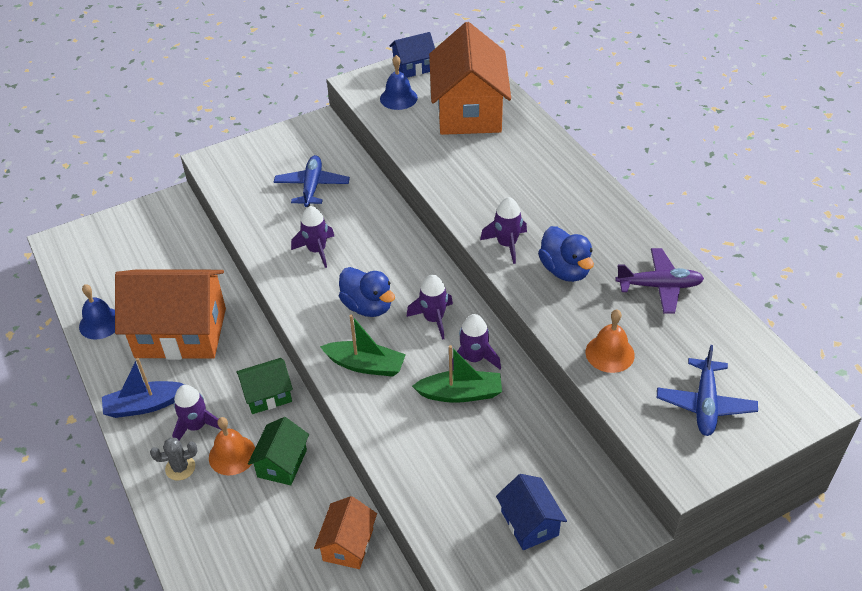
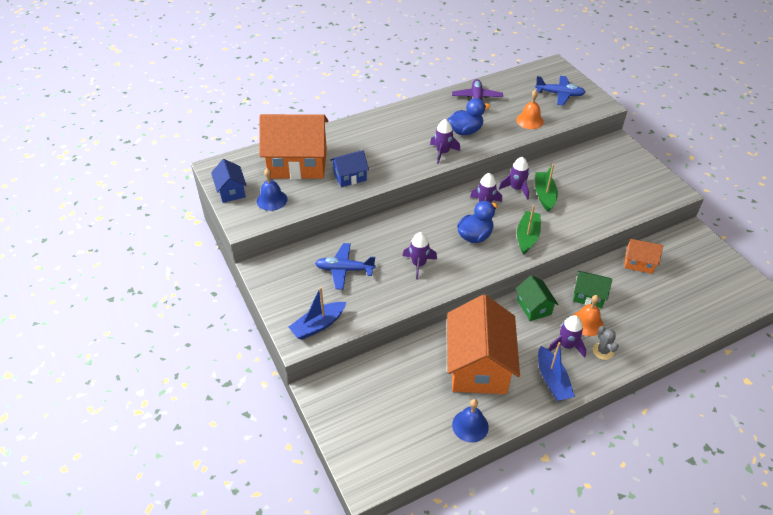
camera: 90 degrees left, 0 degrees up
blue house [496,474,567,550] -> blue house moved to [331,150,369,187]
none -> blue boat [289,287,347,340]

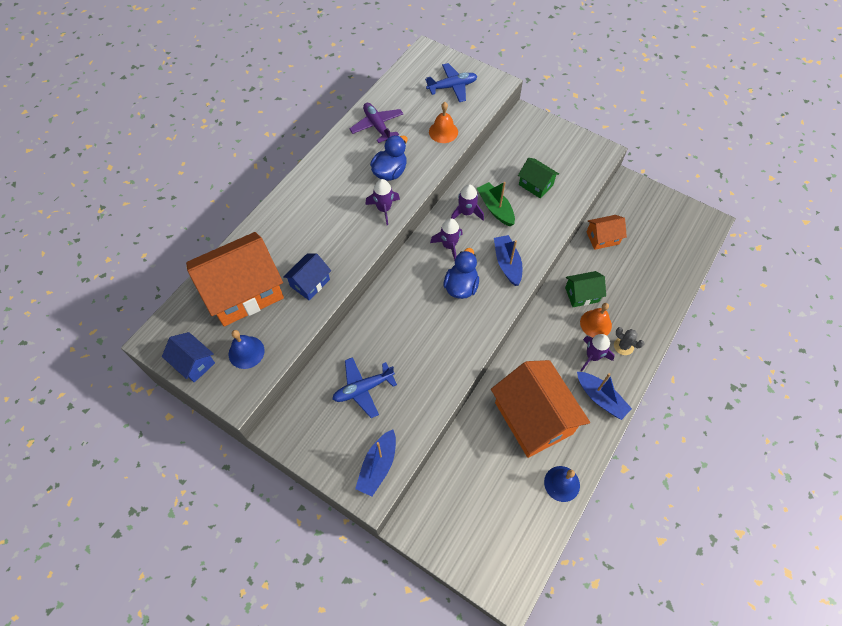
camera: 30 degrees left, 15 degrees up
purple rocket [403,232,437,280] -> none
green house [515,275,558,321] -> green house moved to [518,158,559,199]
green boat [517,205,541,254] -> blue boat [494,235,522,286]

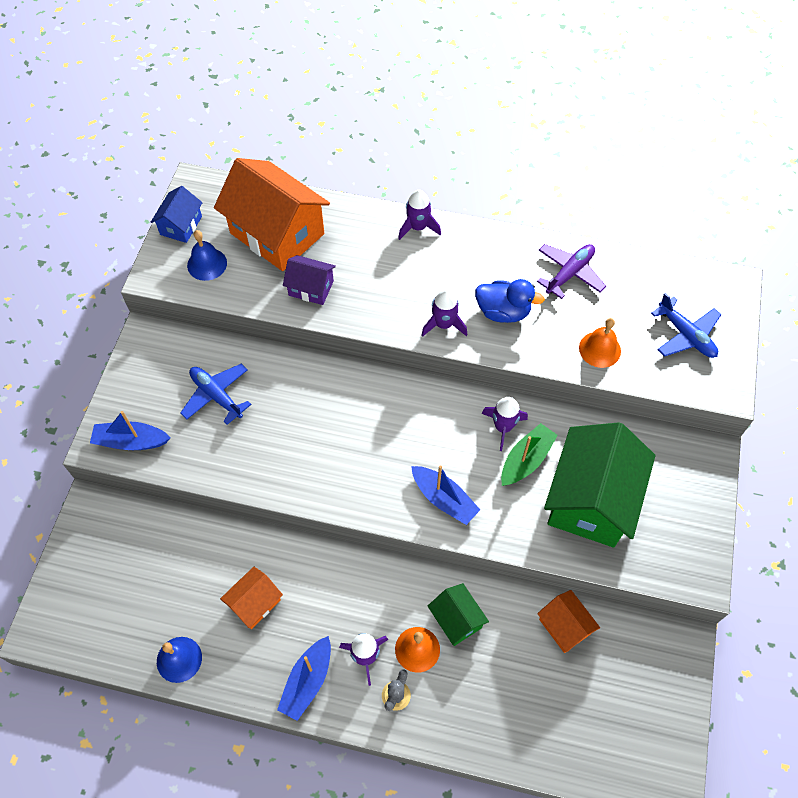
camera: 70 degrees right, 0 degrees up
blue house [283,253,331,300] -> purple house [283,255,336,305]
purple rocket [430,218,463,261] -> purple rocket moved to [398,190,441,240]
blue duck [443,248,479,299] -> none
orange house [491,360,590,458] -> orange house [220,567,283,629], size x0.49
blue boat [494,235,522,286] -> blue boat turned 75 degrees clockwise [411,465,480,525]
green house [518,158,559,199] -> green house [544,422,656,548], size x2.05

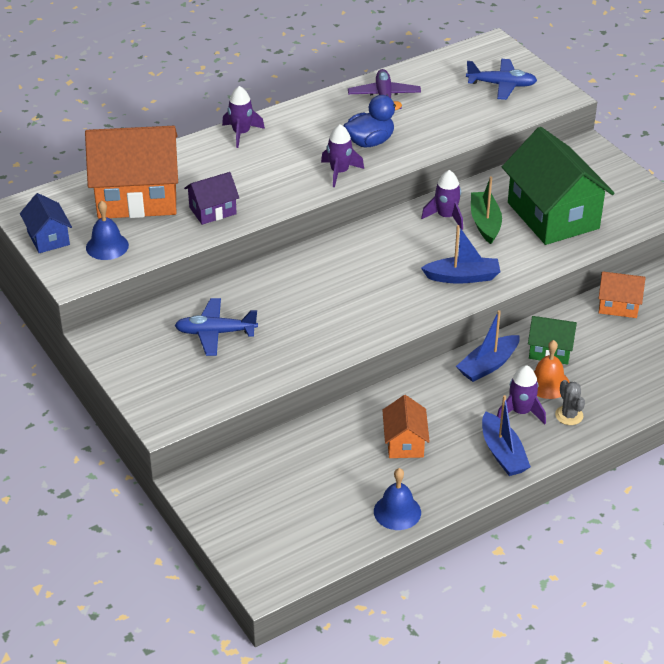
camera: 45 degrees left, 20 degrees down
blue boat [90,411,170,450] -> blue boat moved to [456,310,520,382]
orange bell [579,318,621,368] -> none

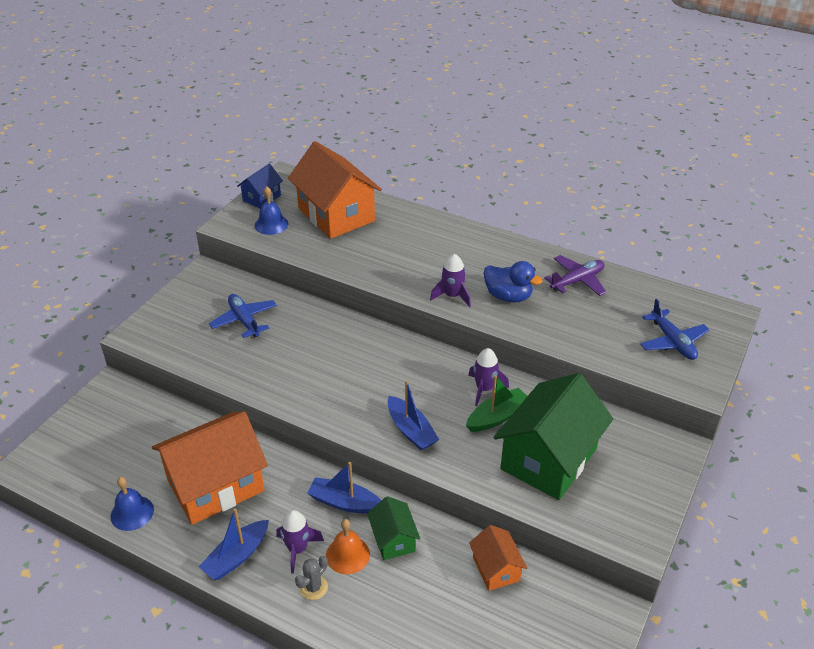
camera: 60 degrees right, 0 degrees up
purple house [184,172,239,225] -> none
purple rocket [222,86,265,148] -> none
orange house [382,395,430,458] -> orange house [152,411,268,525], size x2.05

